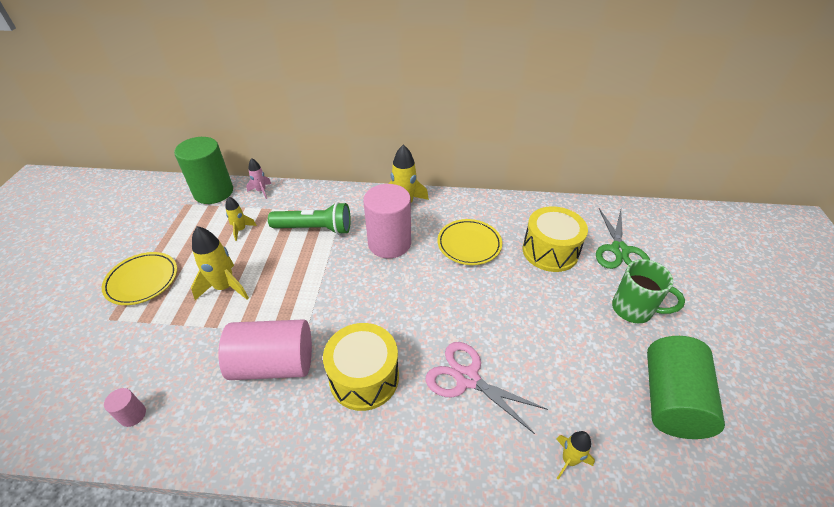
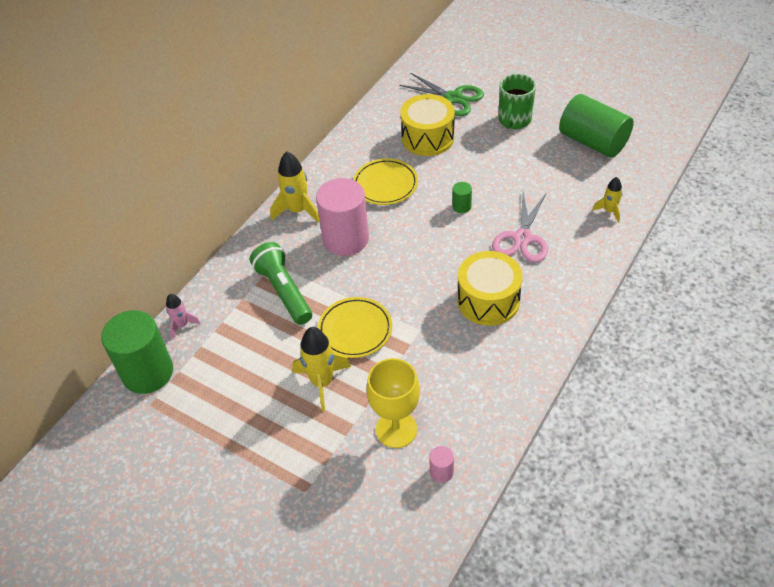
camera: 60 degrees left, 5 degrees up
yellow plate [102,252,177,305] -> yellow plate moved to [318,297,392,358]
pink cylinder [218,319,312,380] -> none
yellow rocket [225,196,257,241] -> none
green flashlight [268,202,351,235] -> green flashlight turned 60 degrees counterclockwise [250,242,312,325]
pink scissors [425,342,548,434] -> pink scissors turned 45 degrees counterclockwise [492,192,548,263]
green mug [612,259,685,323] -> green mug turned 150 degrees clockwise [499,74,536,129]
none -> yellow goblet [366,358,420,448]
none -> green cylinder [452,182,472,213]

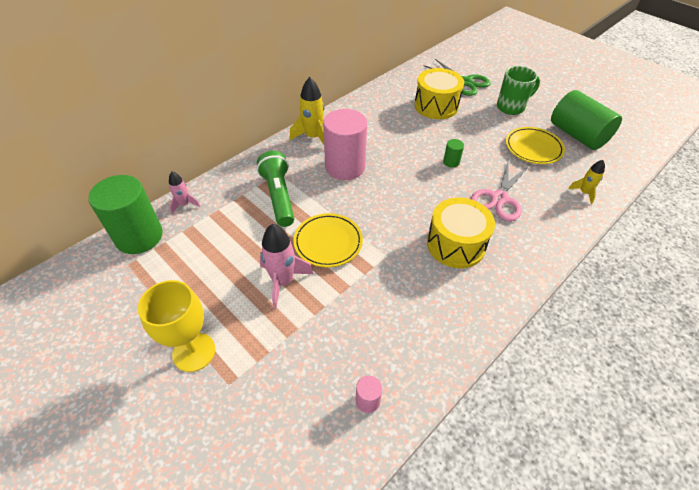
camera: 10 degrees right, 0 degrees up
yellow rocket [292,327,351,411] -> pink rocket [260,224,314,309]
yellow plate [353,158,418,205] -> yellow plate moved to [506,127,565,164]
yellow goblet [366,358,420,448] -> yellow goblet moved to [138,280,215,372]
green mug [499,74,536,129] -> green mug turned 150 degrees counterclockwise [497,66,540,115]

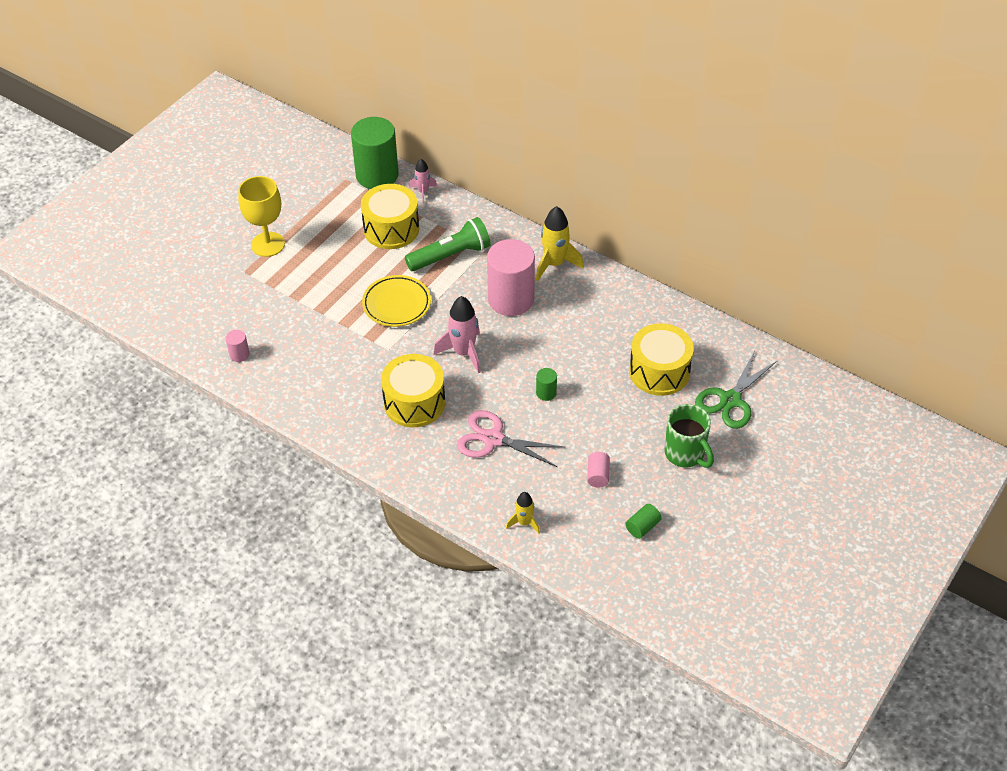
camera: 80 degrees right, 0 degrees up
pink rocket [260,224,314,309] -> pink rocket moved to [434,296,481,374]
yellow plate [506,127,565,164] -> pink cylinder [587,452,610,487]
green cylinder [551,90,622,150] -> green cylinder [626,504,661,539], size x0.42
none -> yellow drum [361,184,419,249]

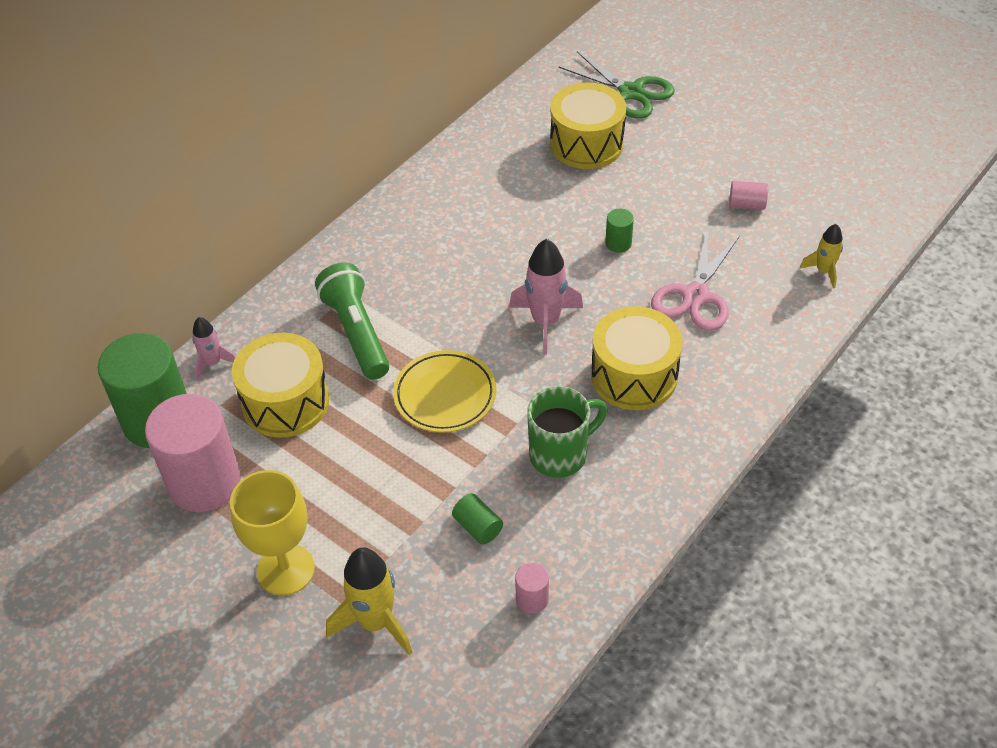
camera: 85 degrees left, 0 degrees up
pink cylinder [487,239,535,316] -> pink cylinder moved to [145,394,241,512]
yellow rocket [536,206,584,281] -> yellow rocket moved to [326,548,412,655]
green cylinder [626,504,661,539] -> green cylinder moved to [452,493,503,545]
green mug [664,404,714,468] -> green mug moved to [527,386,607,478]

